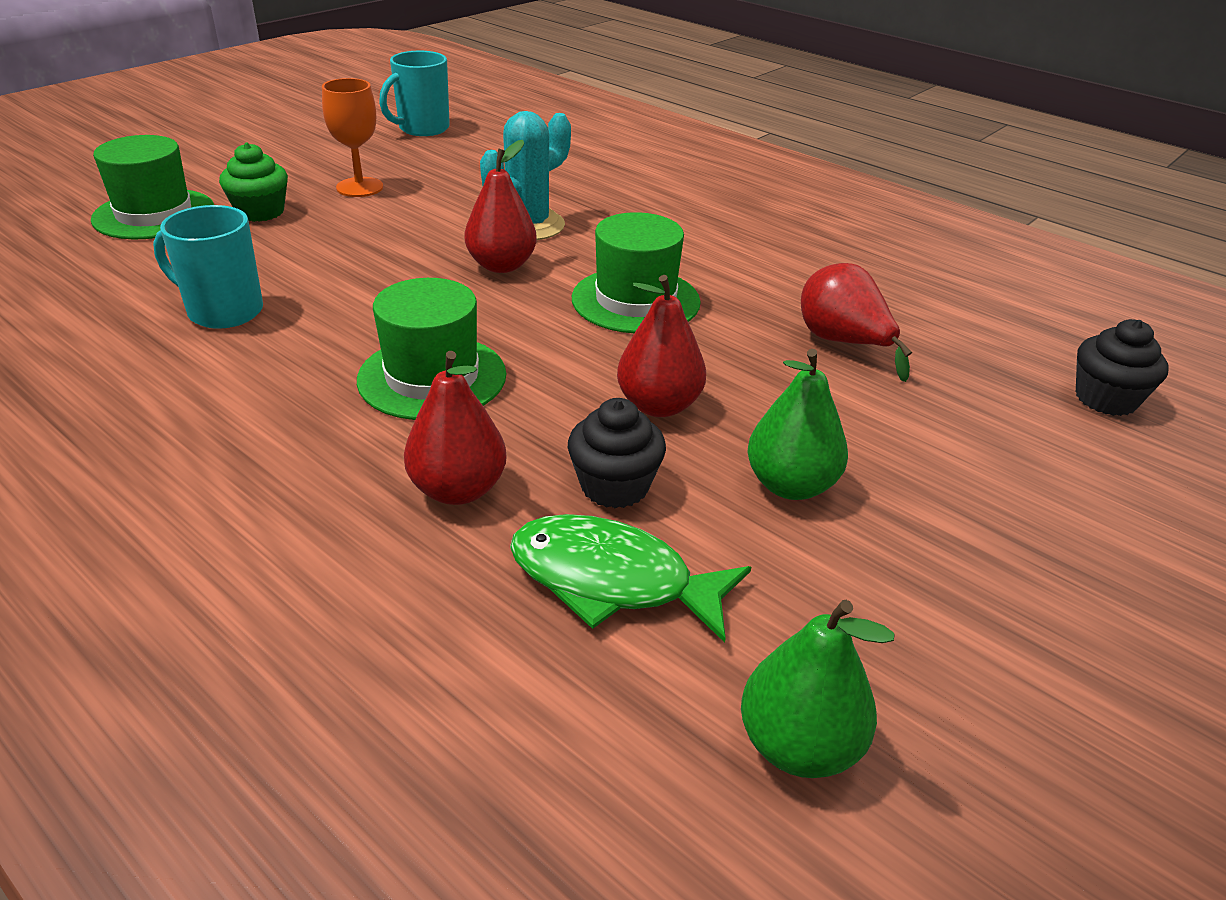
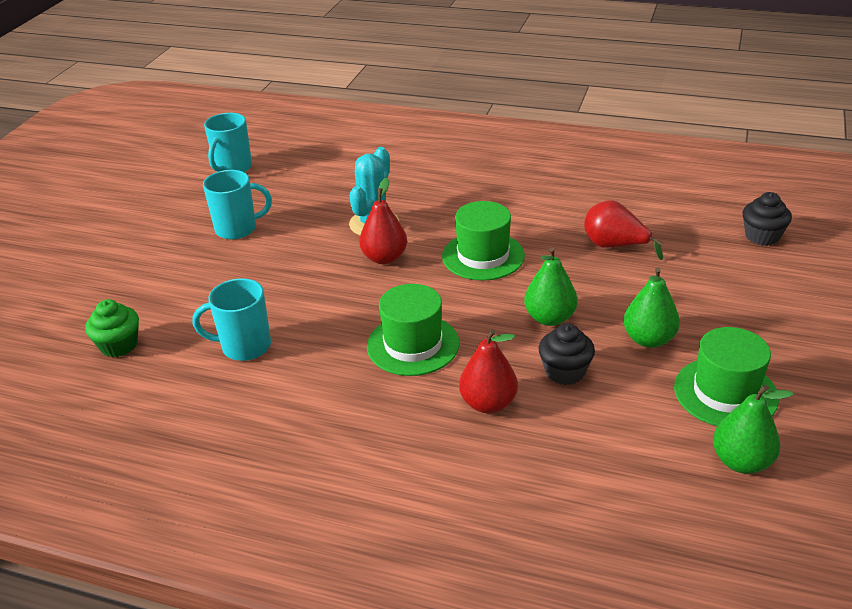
camera: 20 degrees left, 0 degrees up
green hat [91,135,214,239] -> green hat moved to [674,327,779,426]
green cupcake [219,143,288,222] -> green cupcake moved to [85,299,139,357]
orange goblet [322,78,383,197] -> turquoise mug [203,170,272,239]
green fish [510,514,751,643] -> none
red pear [617,275,706,417] -> green pear [524,247,577,326]

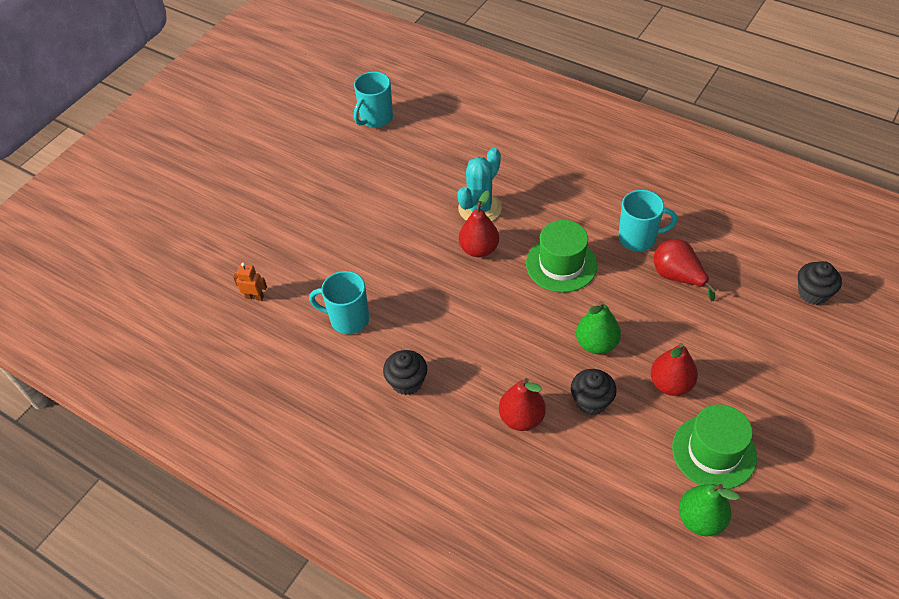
camera: 15 degrees right, 15 degrees up
green cupcake [85,299,139,357] -> orange robot [233,262,267,301]
turquoise mug [203,170,272,239] -> turquoise mug moved to [618,190,677,251]
green hat [367,284,460,376] -> none
green pear [623,267,680,348] -> red pear [651,343,698,396]
none -> black cupcake [383,350,427,395]

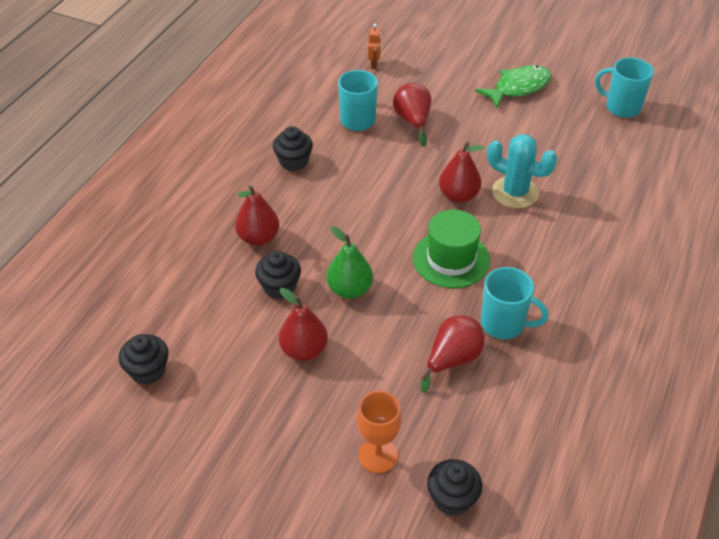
camera: 80 degrees right, 5 degrees down
turquoise mug [618,190,677,251] -> turquoise mug turned 60 degrees counterclockwise [481,267,549,339]
green hat [672,404,757,489] -> none
green pear [679,484,739,536] -> black cupcake [119,334,168,385]
none -> orange goblet [357,391,402,473]
none -> red pear [393,83,431,147]
none -> green fish [475,65,551,108]

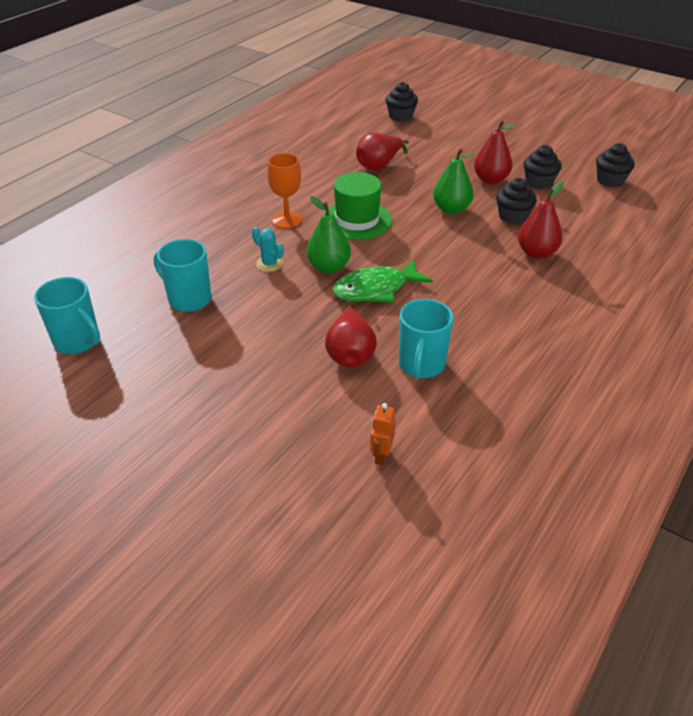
camera: 170 degrees left, 5 degrees down
black cupcake [273,126,313,171] -> black cupcake moved to [524,145,562,189]
orange goblet [357,391,402,473] -> orange goblet moved to [267,153,302,228]
red pear [439,142,484,203] -> green pear [307,196,351,273]
green fish [475,65,551,108] -> green fish moved to [333,259,433,302]
turquoise mug [481,267,549,339] -> turquoise mug moved to [154,239,211,312]
turquoise cactus [487,134,557,208] -> turquoise cactus [252,227,284,272], size x0.54

